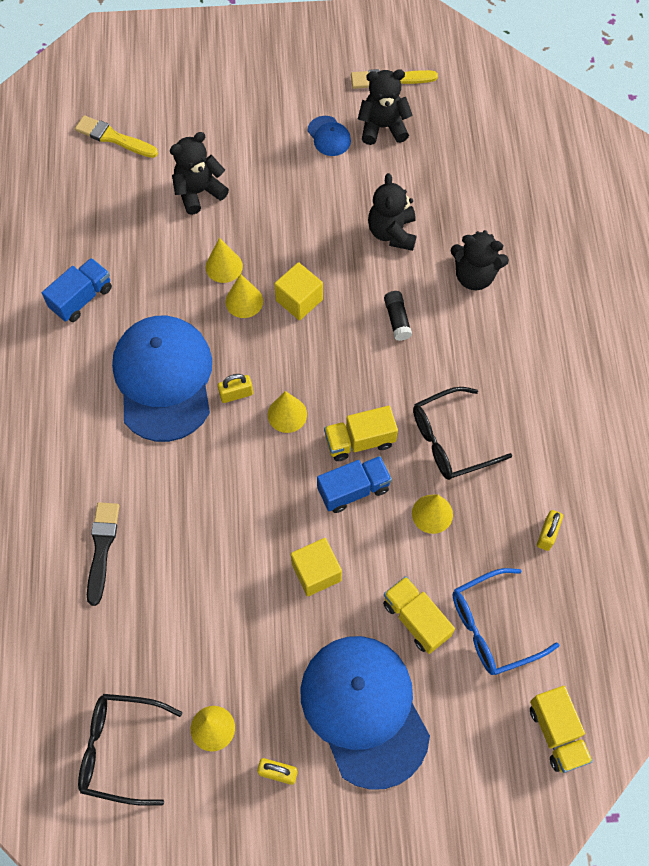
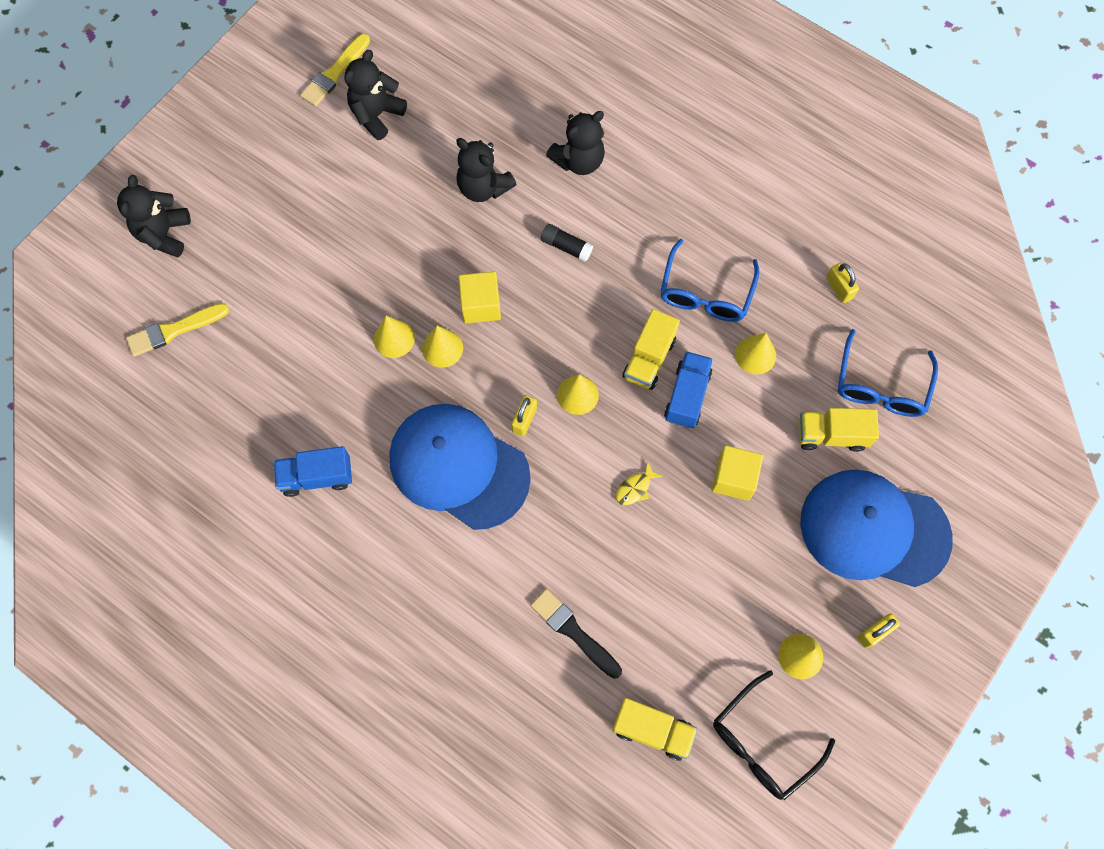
camera: 50 degrees left, 5 degrees up
blue truck [42,258,112,322] -> blue truck turned 90 degrees counterclockwise [274,446,352,497]
black teddy bear [170,132,229,215] -> black teddy bear moved to [117,175,191,258]
blue cap [308,116,351,156] -> none
black glasses [413,387,512,480] -> blue glasses [660,239,760,322]
yellow truck [530,686,593,773] -> yellow truck moved to [612,698,698,761]
none -> yellow fish [616,461,663,505]

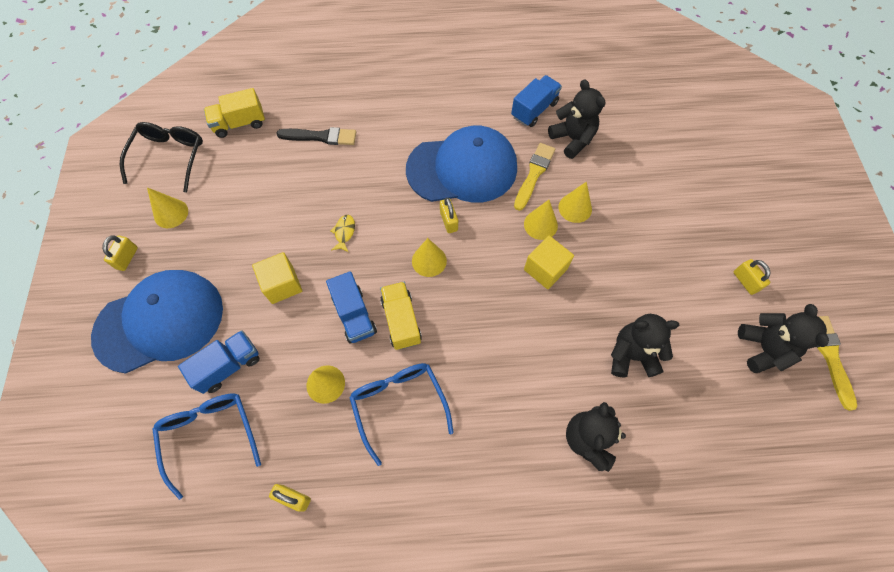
camera: 140 degrees right, 5 degrees down
black teddy bear [117,175,191,258] -> black teddy bear moved to [548,79,605,159]
yellow brush [126,303,229,357] -> yellow brush moved to [514,143,555,211]
black glue stick [541,224,593,262] -> none
yellow truck [798,408,879,452] -> blue truck [178,330,260,394]
none -> yellow padlock [733,259,771,295]

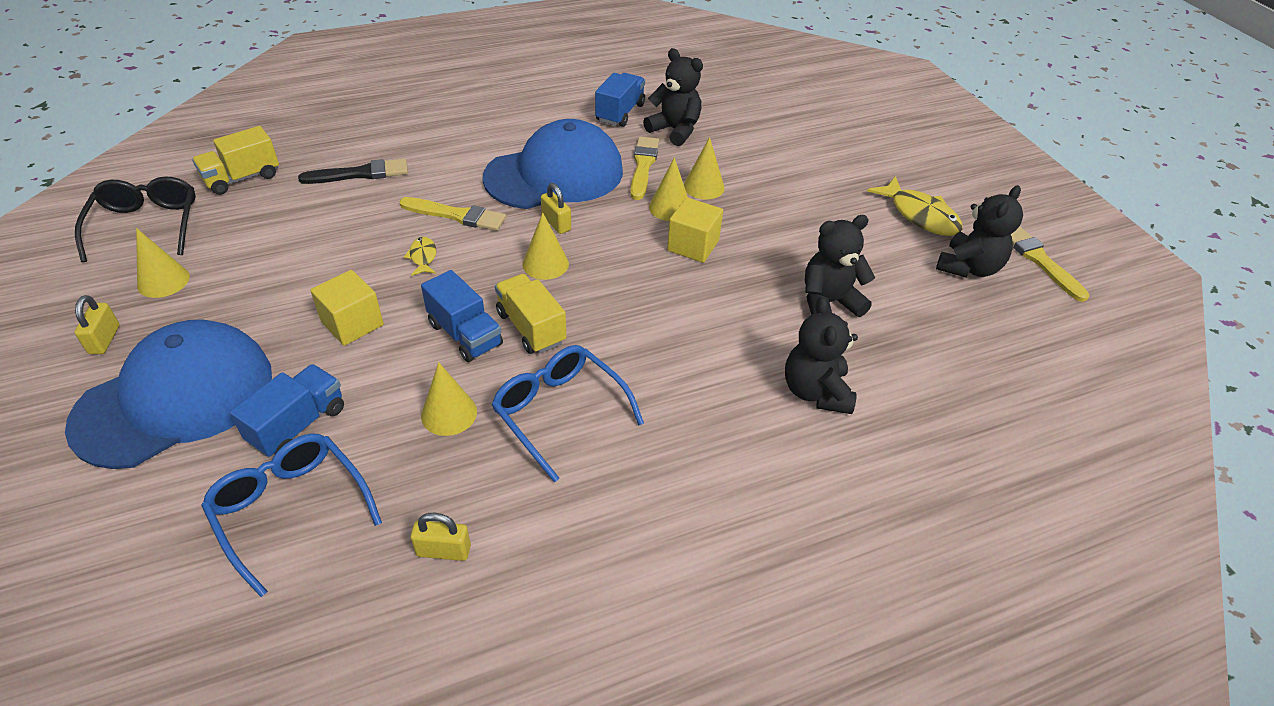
camera: 20 degrees left, 20 degrees down
yellow padlock [733,259,771,295] -> yellow fish [867,176,963,236]
black teddy bear [738,304,829,373] -> black teddy bear turned 60 degrees clockwise [936,185,1023,278]
none -> yellow brush [399,197,506,231]

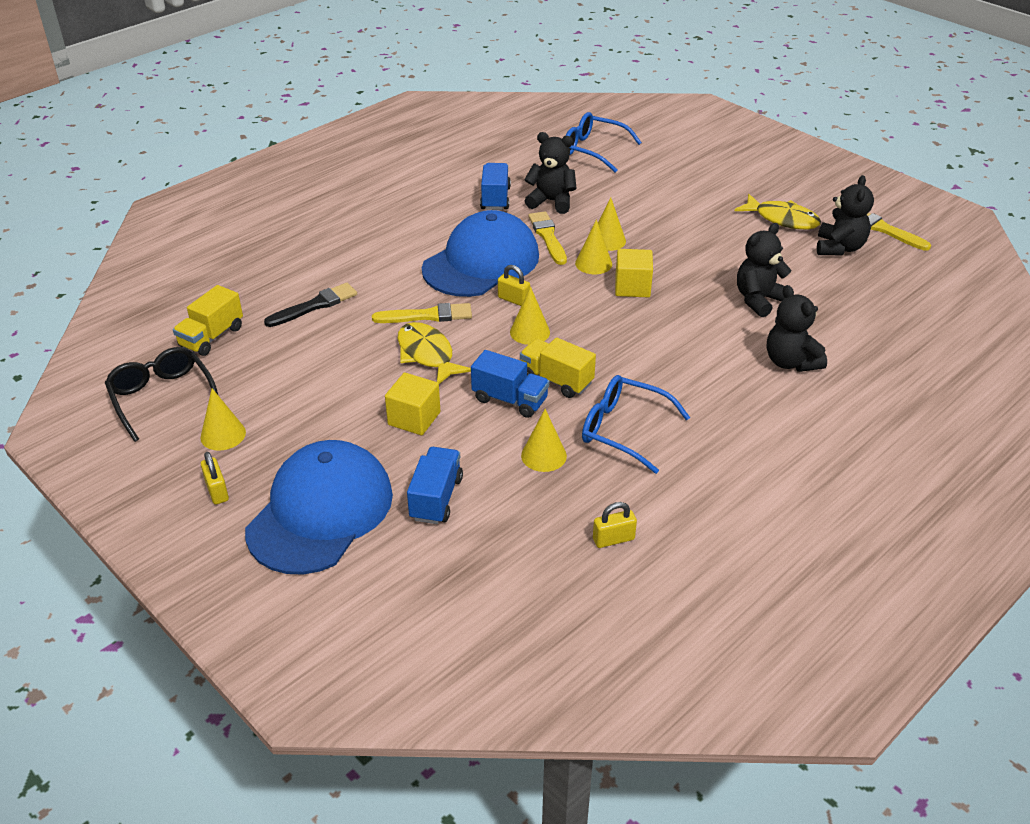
camera: 20 degrees left, 5 degrees down
blue glasses [201,434,382,597] -> blue glasses moved to [566,112,642,172]
yellow fish [404,237,436,276] -> yellow fish [398,322,471,384], size x1.96

